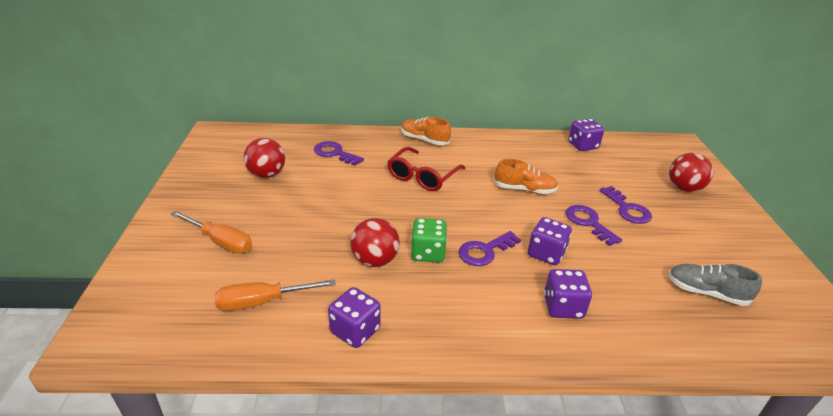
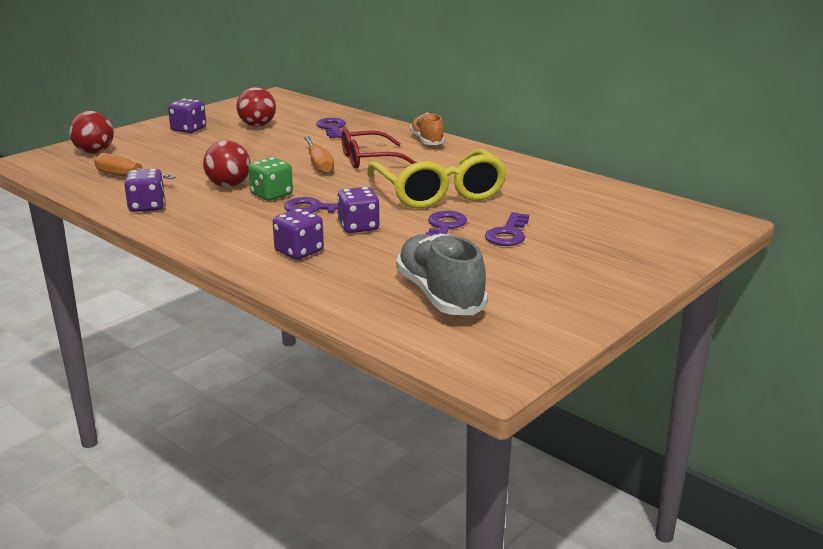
camera: 45 degrees right, 10 degrees down
orange screwdriver [171,211,252,254] -> orange screwdriver moved to [303,136,334,174]
orange shoe [494,159,558,194] -> yellow glasses [367,149,507,208]
purple dice [568,118,604,151] -> purple dice moved to [168,98,206,133]
grey shoe [668,264,762,306] -> grey shoe [396,233,488,315], size x1.56
red ball [669,153,713,192] -> red ball moved to [69,111,114,154]

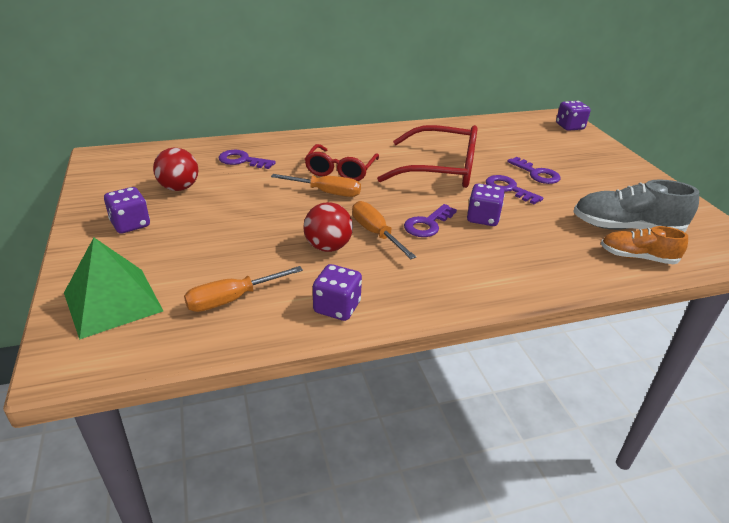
camera: 60 degrees left, 10 degrees up
red ball [69,111,114,154] -> green pyramid [64,238,163,340]
green dice [248,157,293,201] -> orange screwdriver [352,201,416,259]
purple dice [273,209,324,260] -> purple dice moved to [556,101,591,131]
yellow glasses [367,149,507,208] -> red glasses [377,125,478,188]
orange shoe [410,113,445,145] -> orange shoe moved to [601,226,688,264]

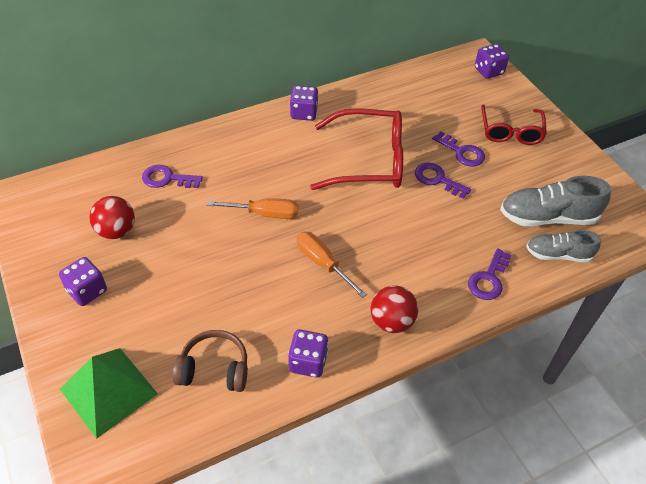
camera: 10 degrees left, 15 degrees up
orange screwdriver [184,266,303,312] -> brown headphones [173,330,248,392]
red ball [303,202,353,252] -> red ball moved to [371,285,418,333]
red glasses [305,144,379,181] -> red glasses moved to [481,104,547,145]
purple key [404,204,457,237] -> purple key moved to [468,248,511,300]
purple dice [467,184,505,226] -> purple dice moved to [290,85,319,121]
orange shoe [601,226,688,264] -> grey shoe [526,230,601,263]

